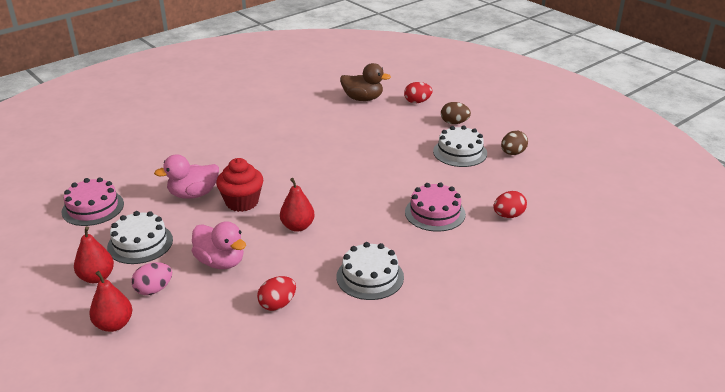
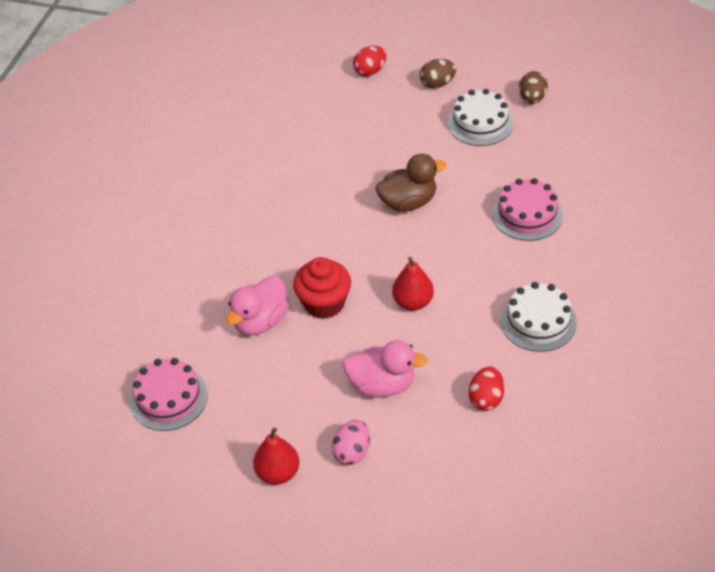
camera: 30 degrees left, 15 degrees up
red pear [89,271,132,332] -> none
white cake [107,211,173,264] -> none
brown duck [340,63,391,101] -> brown duck moved to [375,154,446,212]
red egg [493,191,527,218] -> none

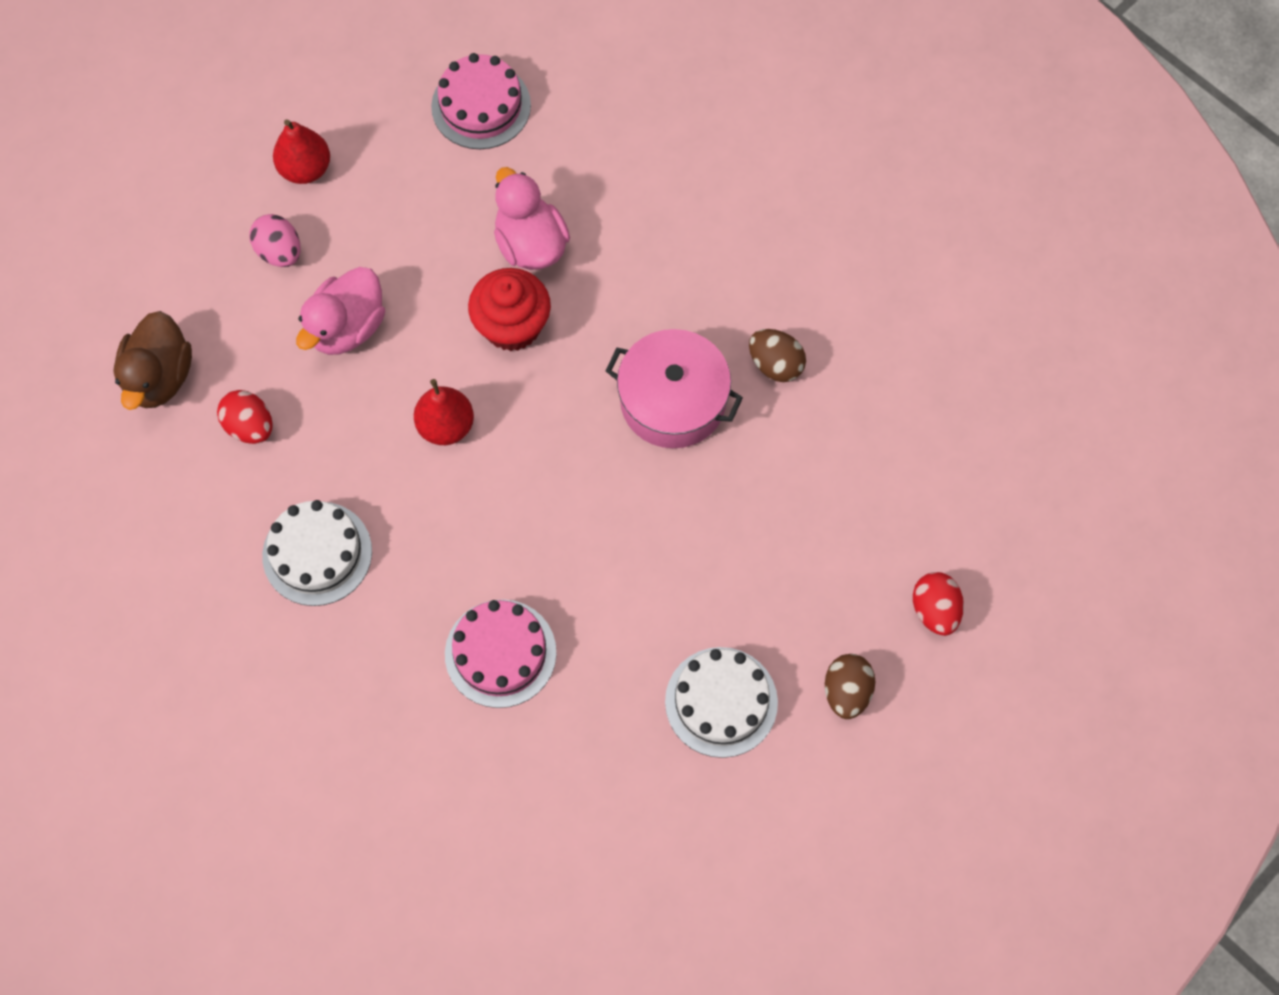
camera: 115 degrees right, 20 degrees up
brown duck [375,154,446,212] -> brown duck moved to [113,311,192,410]
brown egg [519,71,548,104] -> brown egg moved to [749,329,806,382]
none -> pink pot [606,329,743,448]

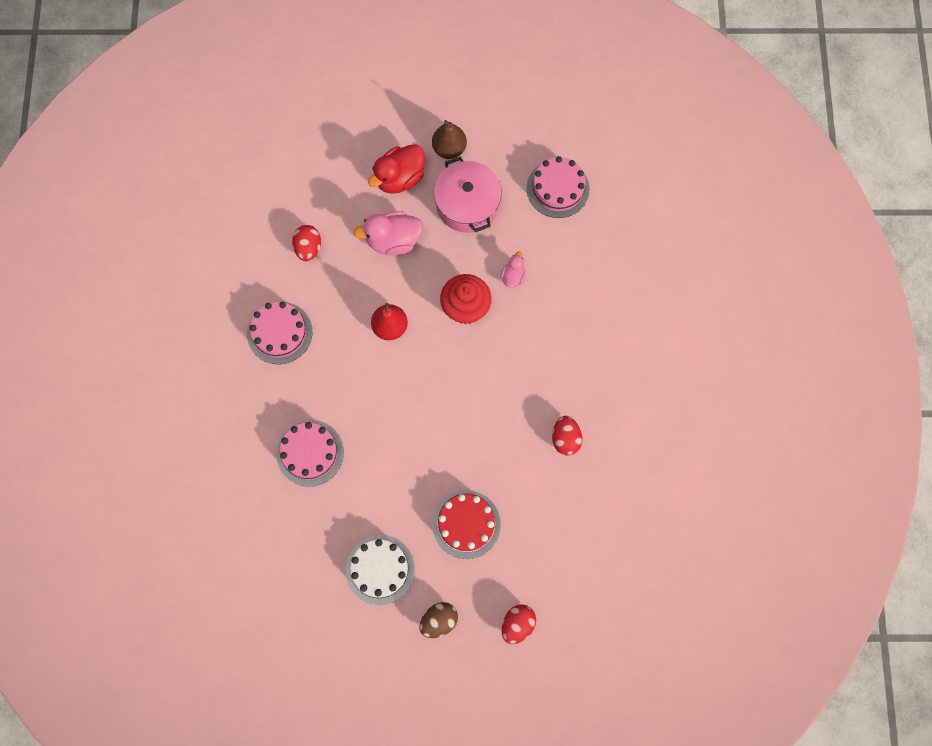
camera: 45 degrees right, 5 degrees up
brown duck [113,311,192,410] -> none
pink egg [249,214,300,267] -> red duck [368,144,425,194]
white cake [262,500,372,606] -> pink cake [247,302,313,364]
red pear [273,119,330,184] -> brown pear [432,120,467,159]
pink duck [494,167,570,270] -> pink duck [500,251,525,288], size x0.54
pink pot [606,329,743,448] -> pink pot moved to [434,157,502,233]
brown egg [749,329,806,382] -> red egg [552,416,582,456]
none -> red cake [432,490,501,559]

